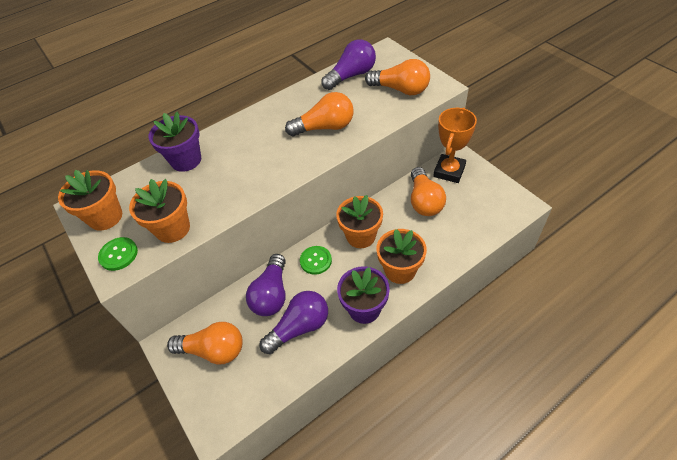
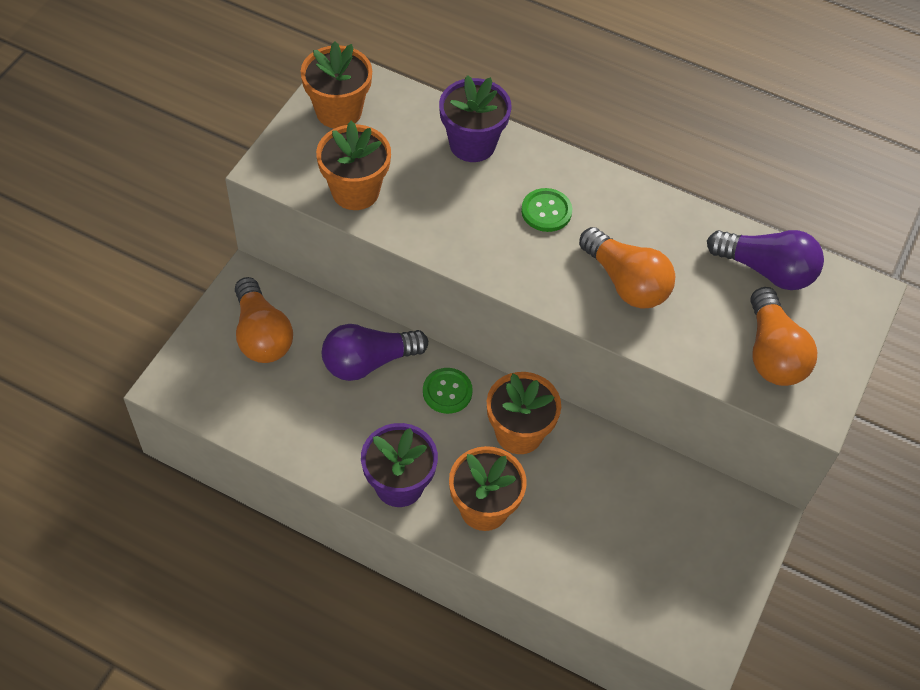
camera: 55 degrees right, 5 degrees up
green button [98,237,138,271] -> green button moved to [521,188,572,232]
purple light bulb [260,291,328,354] -> none
orange light bulb [411,167,446,216] -> none
orange trophy [433,107,477,183] -> none

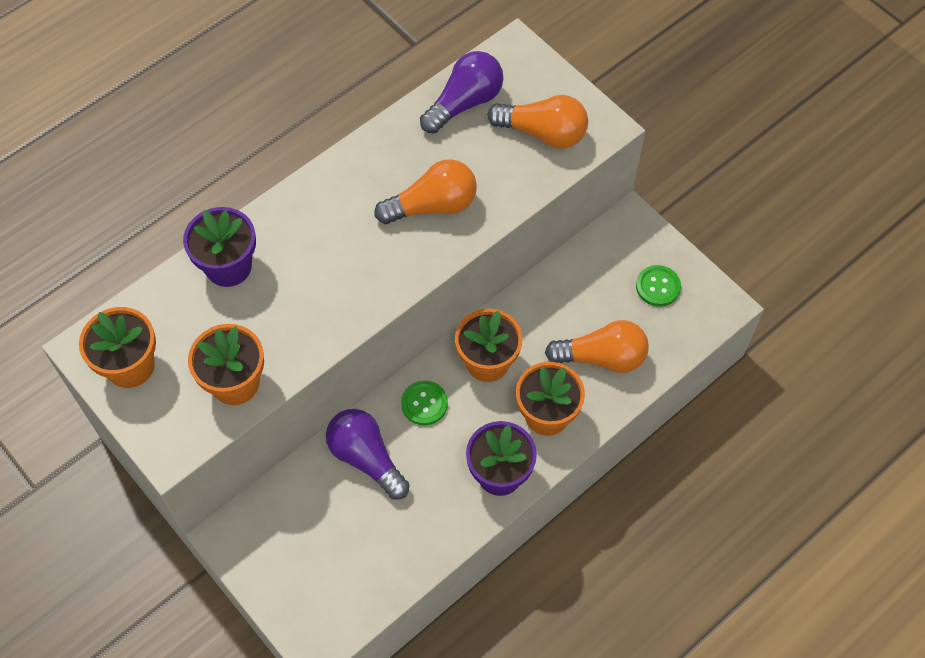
camera: 65 degrees left, 5 degrees up
orange light bulb [235,277,293,363] -> orange light bulb moved to [545,320,649,373]
purple light bulb [322,324,428,381] -> purple light bulb turned 135 degrees clockwise [326,409,410,500]
green button [521,188,572,232] -> green button moved to [636,265,681,306]

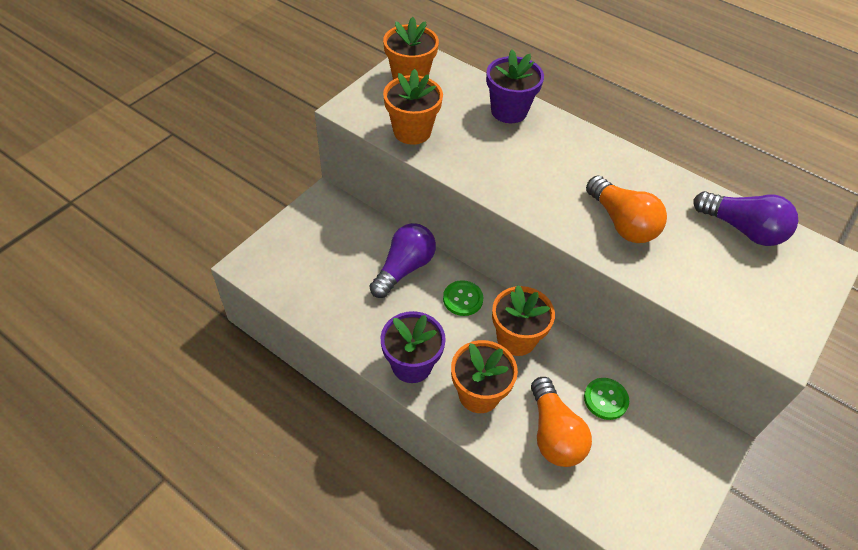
camera: 75 degrees right, 10 degrees down
orange light bulb [487,95,588,149] -> none
green button [636,265,681,306] -> green button moved to [584,378,629,420]

